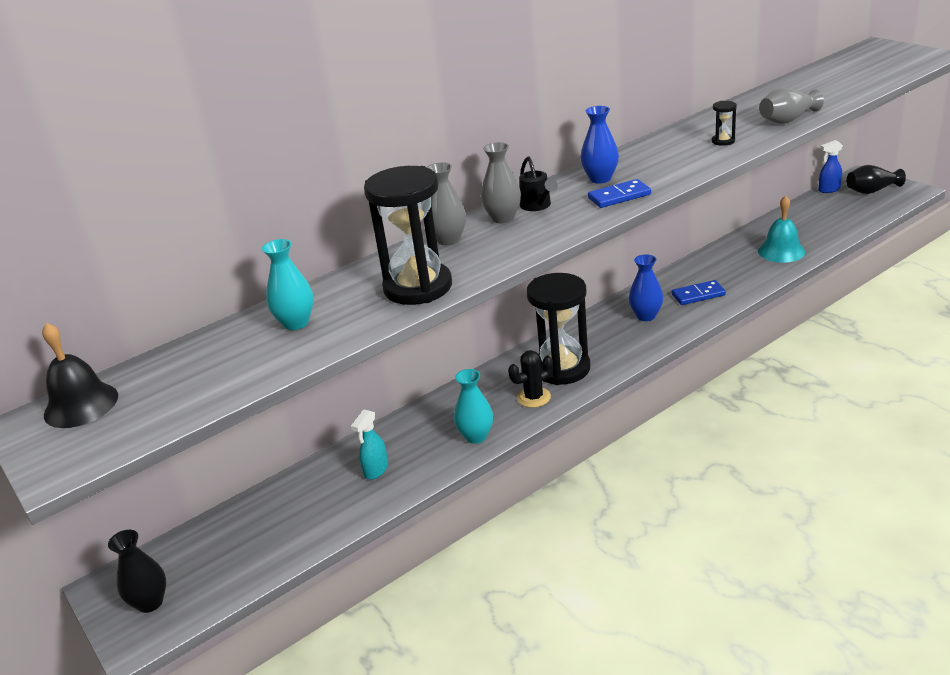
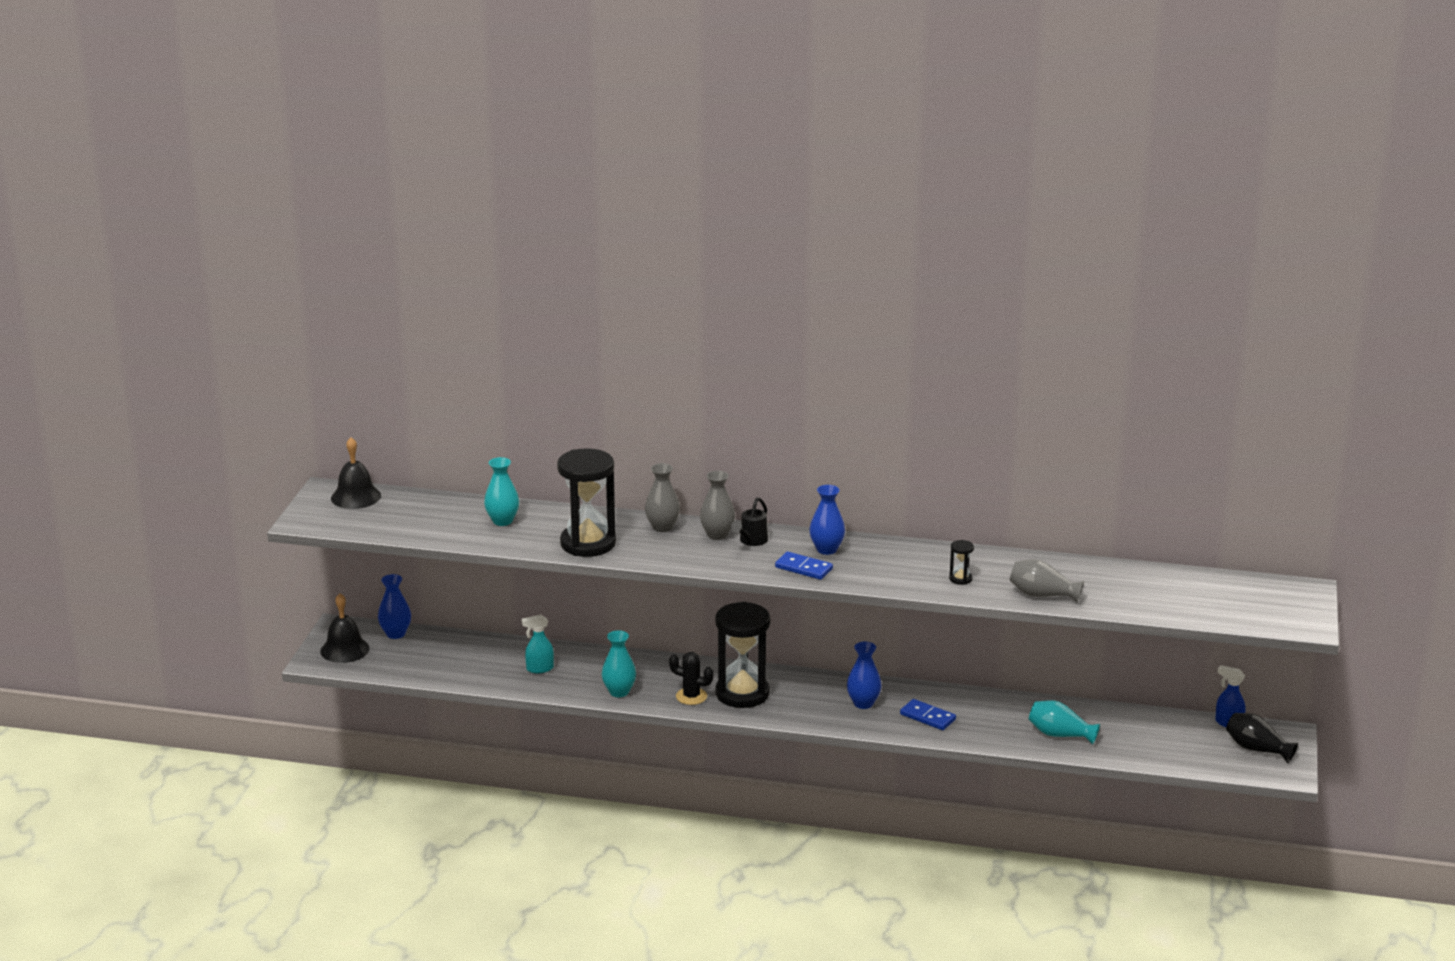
camera: 45 degrees right, 5 degrees down
black vase [108,530,166,613] -> black bell [320,593,369,663]
turquoise bell [758,195,805,263] -> turquoise vase [1029,700,1100,745]
none -> blue vase [378,574,411,639]

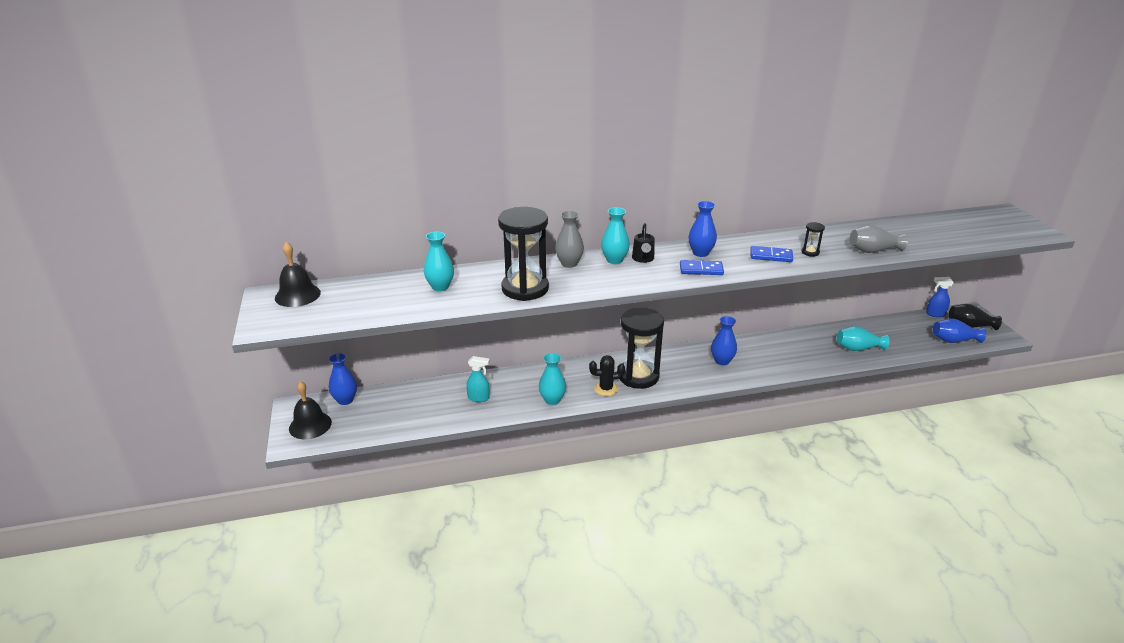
camera: 25 degrees left, 5 degrees up
turquoise spray bottle [522,614,554,673] -> turquoise spray bottle turned 135 degrees counterclockwise [466,356,490,402]
grey vase [700,471,735,540] -> turquoise vase [601,207,630,264]
blue domino [900,699,956,730] -> blue domino moved to [750,246,793,262]
none -> blue vase [933,318,986,343]

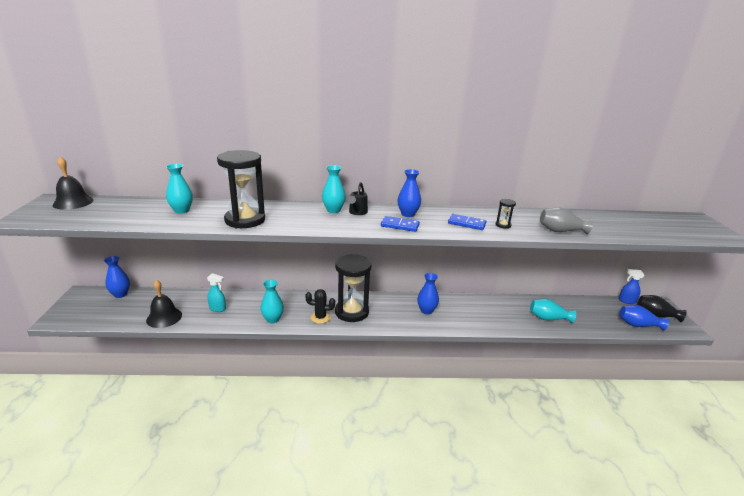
camera: 10 degrees right, 5 degrees down
black bell [289,381,332,439] -> black bell moved to [146,280,182,328]
grey vase [555,211,584,268] -> none

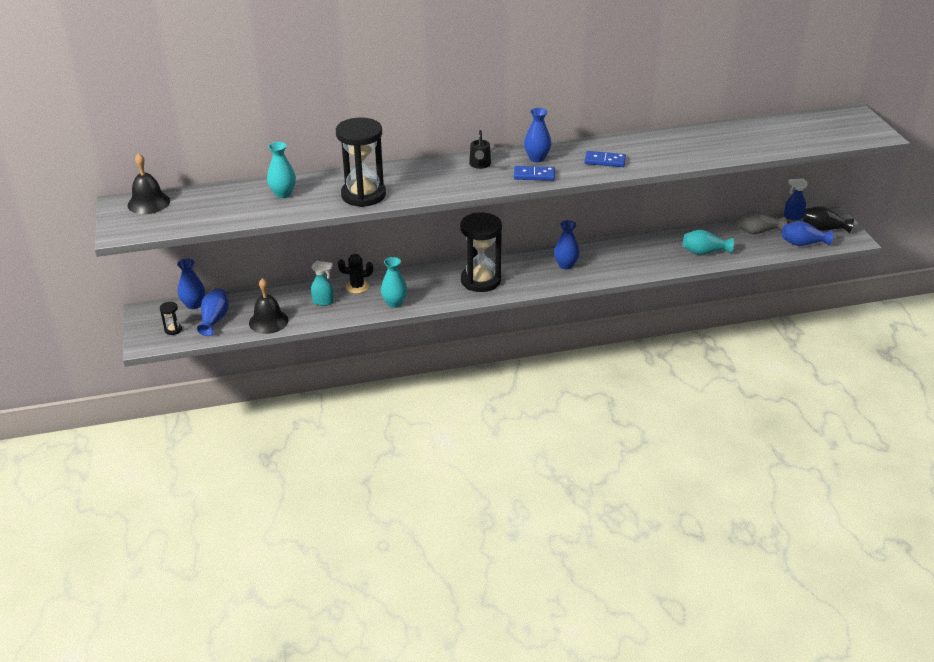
camera: 10 degrees left, 10 degrees up
black cactus [305,289,335,324] -> black cactus moved to [338,254,373,294]
turquoise vase [322,165,346,213] -> none
black hourglass [496,199,516,229] -> black hourglass moved to [160,302,182,335]
grey vase [540,207,593,234] -> grey vase moved to [737,210,787,234]
none -> blue vase [197,288,229,336]

